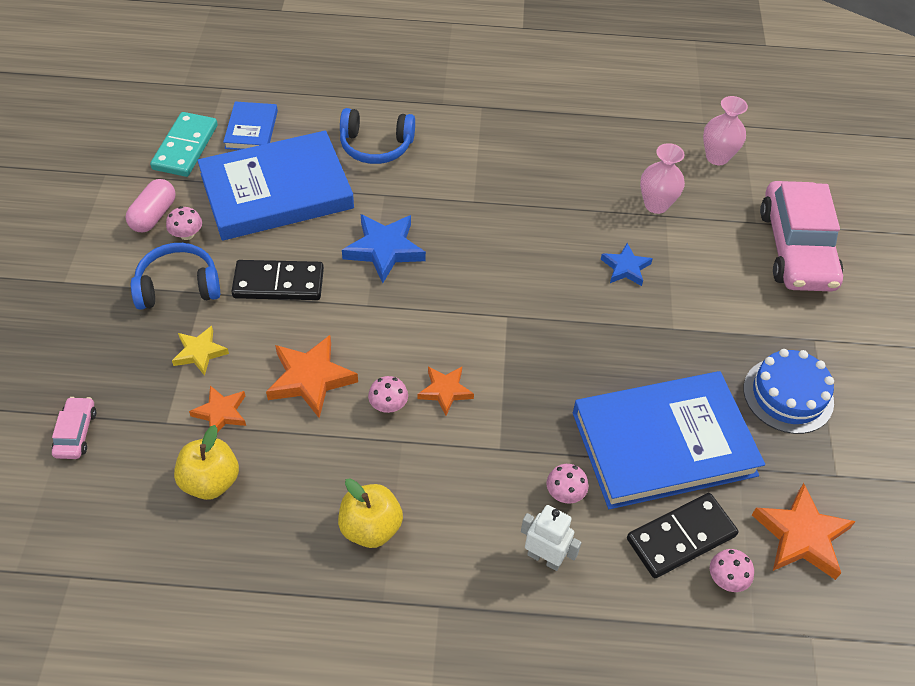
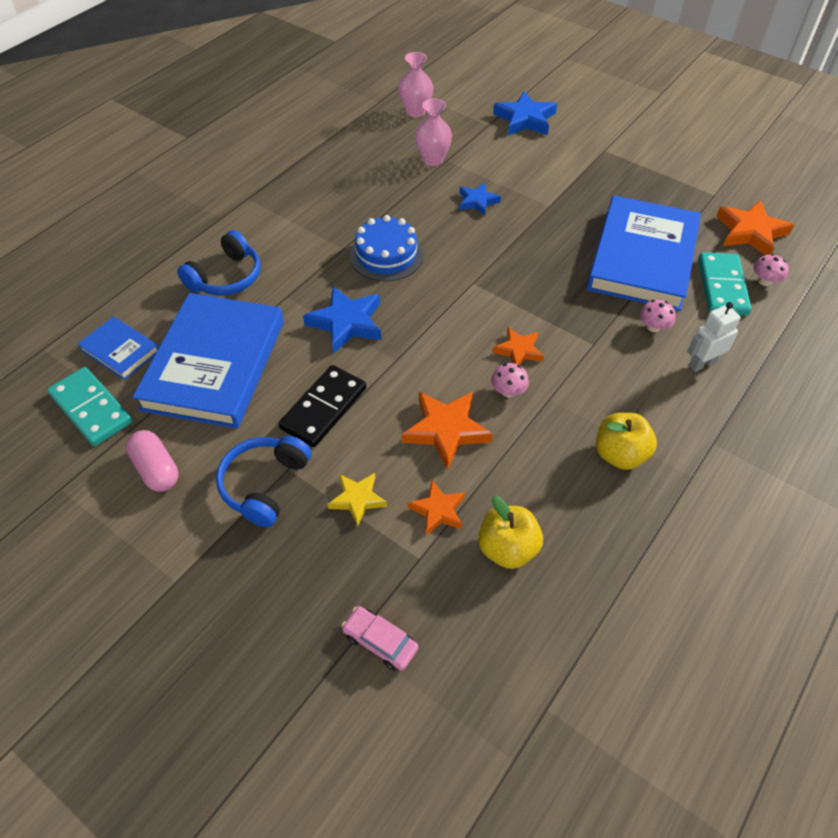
camera: 55 degrees left, 0 degrees up
pink mushroom [166,206,202,240] -> none
black domino [627,493,738,578] -> turquoise domino [698,252,752,315]
blue cake [744,349,834,434] -> blue cake moved to [350,215,424,282]
pink car [760,181,843,291] -> blue star [493,91,557,136]

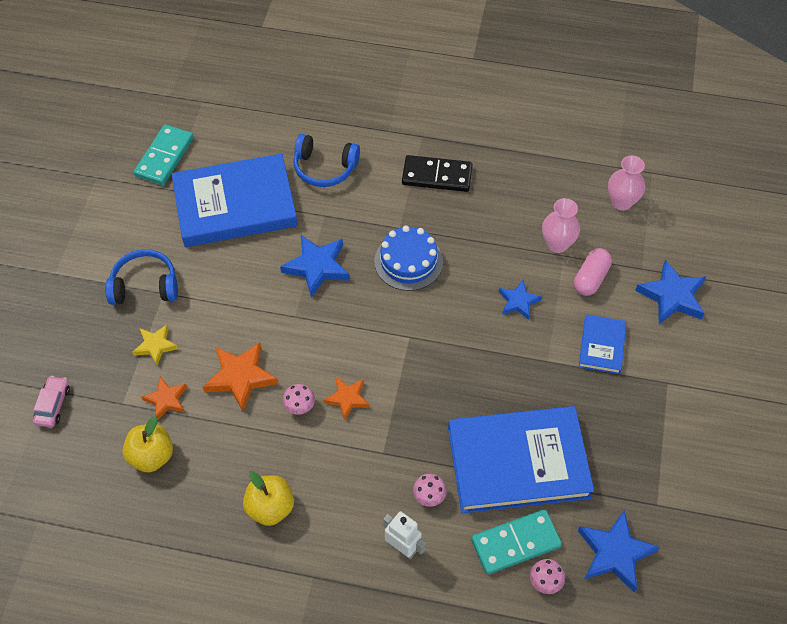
camera: 65 degrees right, 5 degrees up
blue book [77,316,159,380] -> blue book moved to [579,314,626,374]
pink capsule [126,430,179,492] -> pink capsule moved to [574,248,612,296]
black domino [278,365,366,447] -> black domino moved to [402,155,473,192]
orange star [716,200,794,255] -> blue star [578,510,659,592]

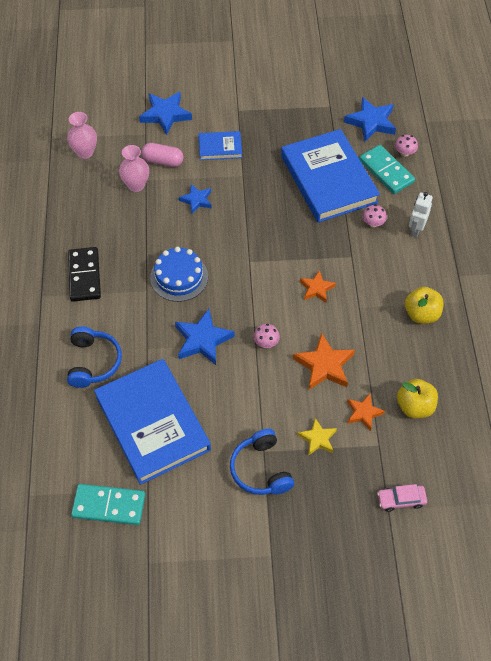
camera: 105 degrees left, 0 degrees up
pink mushroom [283,384,315,415] -> pink mushroom moved to [253,324,280,348]

